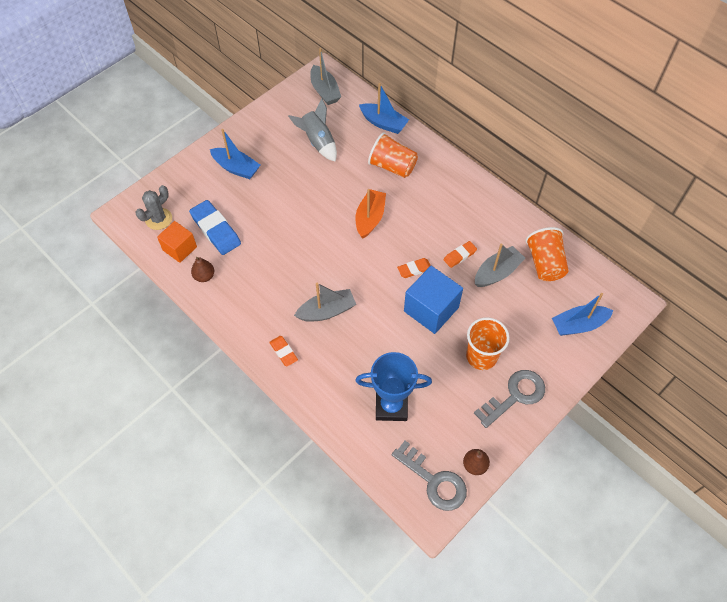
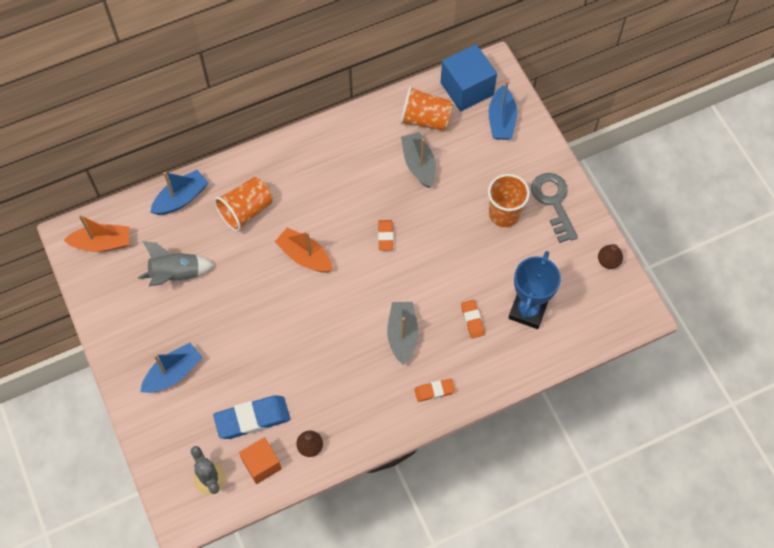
camera: 70 degrees left, 5 degrees up
grey boat [310,48,341,105] -> orange boat [64,215,129,252]
grey key [392,441,467,511] -> none
blue cube [404,266,463,334] -> blue cube moved to [440,44,497,111]
orange eraser [443,241,477,268] -> orange eraser moved to [461,300,485,339]

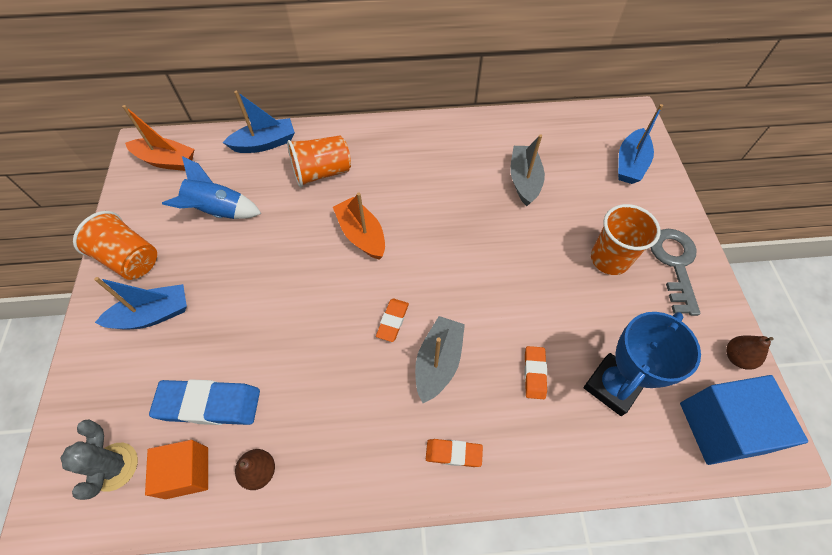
camera: 20 degrees right, 5 degrees down
grey rocket [138,241,214,286] -> blue rocket [162,156,261,219]
orange eraser [378,220,393,251] -> orange eraser moved to [376,299,409,342]
orange cup [400,86,453,131] -> orange cup moved to [73,211,157,280]
blue cube [440,44,497,111] -> blue cube moved to [680,375,808,465]

